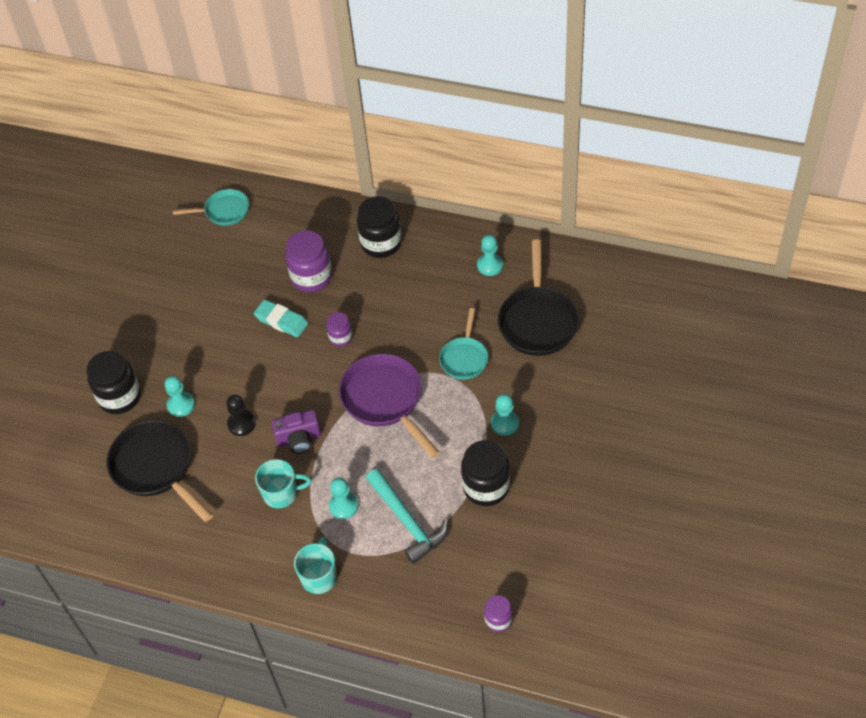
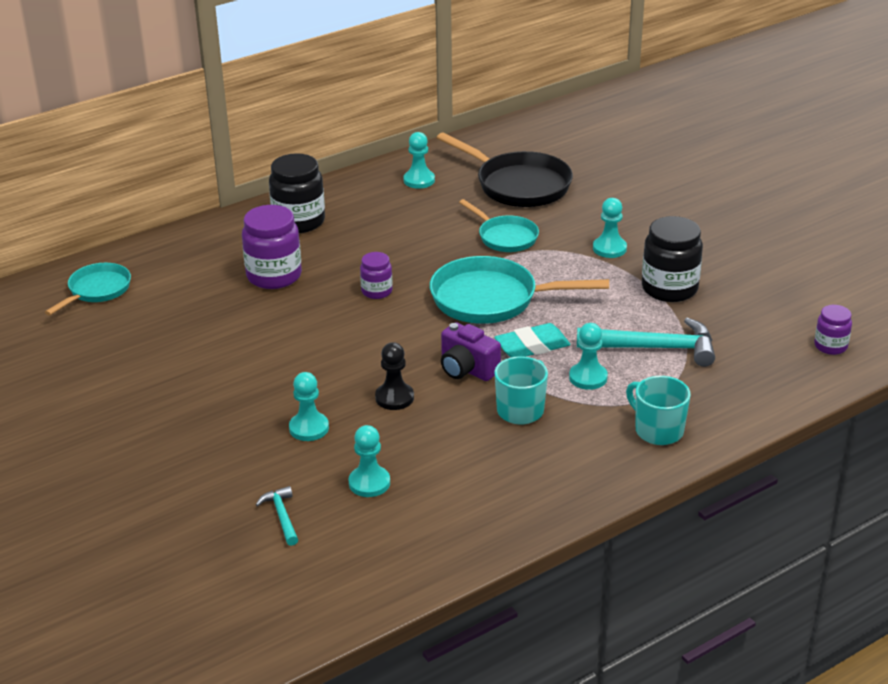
camera: 55 degrees left, 20 degrees down
black jar [87,351,141,414] -> none
black pan [107,420,213,522] -> turquoise pawn [349,425,390,497]
turquoise eraser [254,299,308,337] -> turquoise eraser moved to [494,323,571,357]
purple camera [272,410,321,453] -> purple camera turned 105 degrees clockwise [441,322,501,381]
purple pan [339,354,440,458] -> turquoise pan [430,256,609,324]
none -> turquoise hammer [256,486,298,546]

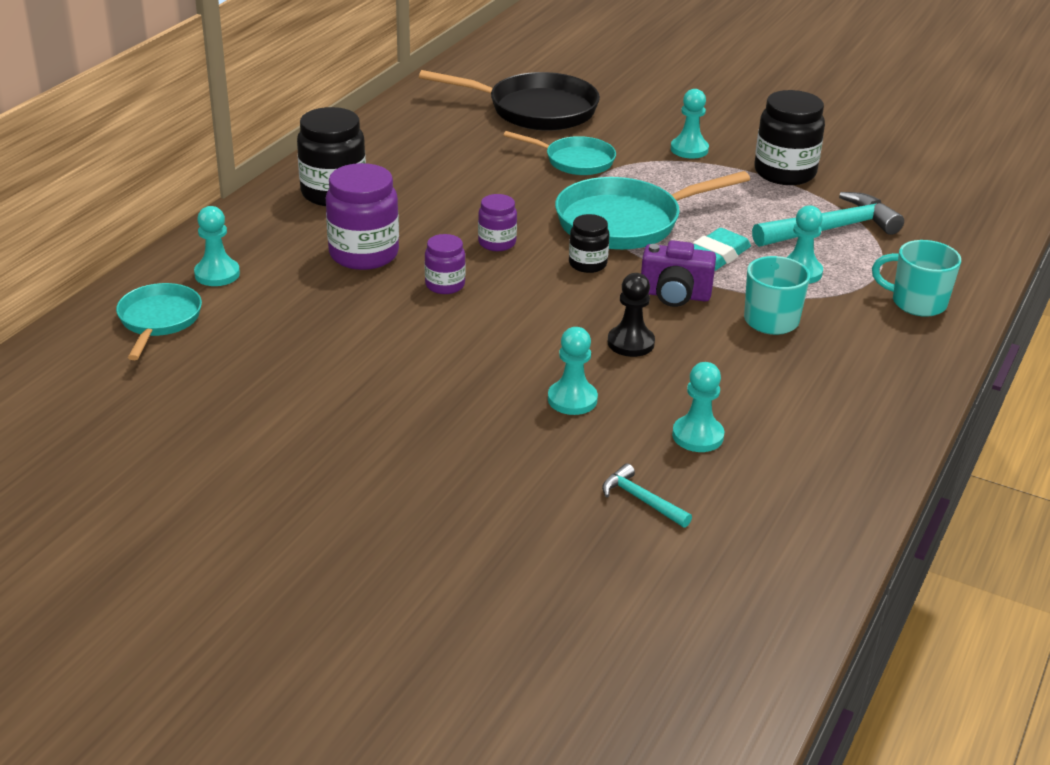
camera: 30 degrees left, 0 degrees up
turquoise pawn [403,132,435,189] -> turquoise pawn moved to [194,206,240,286]
purple jar [814,305,852,355] -> purple jar moved to [425,234,466,294]
none -> black jar [569,214,609,273]

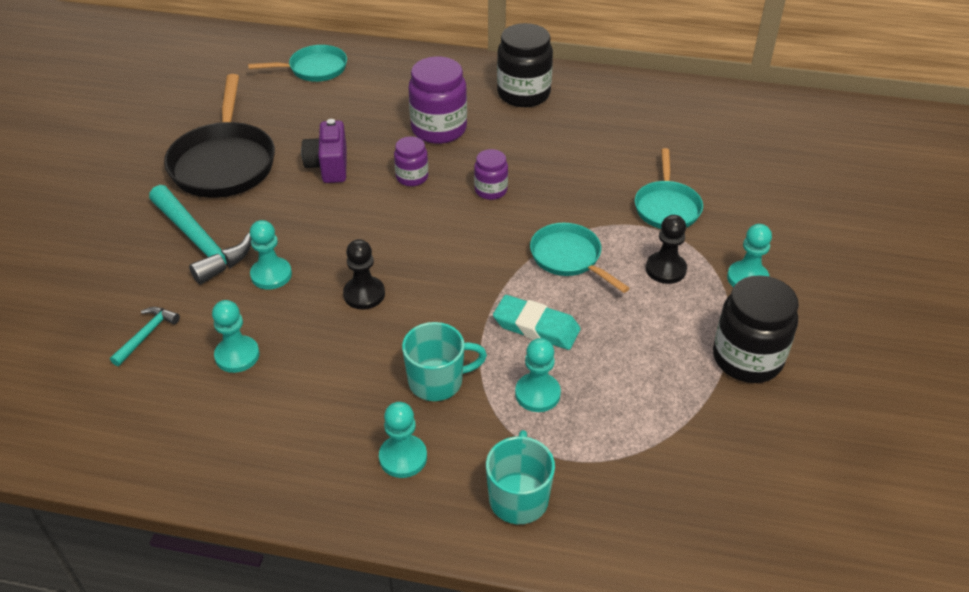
camera: 75 degrees right, 10 degrees up
turquoise pawn [194,206,240,286] -> turquoise pawn moved to [379,402,427,478]
black pan [419,70,600,131] -> black pan moved to [164,74,275,198]
turquoise pan [555,171,750,250] -> turquoise pan [530,223,630,293], size x0.60
black jar [569,214,609,273] -> none
purple camera [641,240,716,307] -> purple camera moved to [301,119,347,183]
turquoise hammer [752,192,904,247] -> turquoise hammer moved to [149,185,251,284]
none -> black pawn [646,215,687,284]

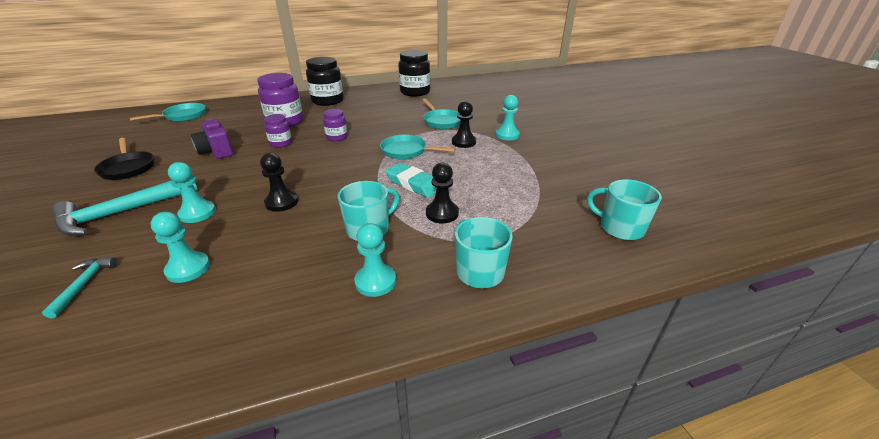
camera: 30 degrees left, 10 degrees down
turquoise hammer [149,185,251,284] -> turquoise hammer turned 120 degrees clockwise [52,180,198,236]
black pan [164,74,275,198] -> black pan [94,138,154,180], size x0.60
turquoise eraser [493,295,581,350] -> turquoise eraser turned 45 degrees clockwise [385,163,436,198]
turquoise pawn [515,338,561,412] -> black pawn [426,162,459,224]
black jar [713,275,799,383] -> black jar moved to [398,50,430,96]
none -> turquoise mug [587,179,662,240]

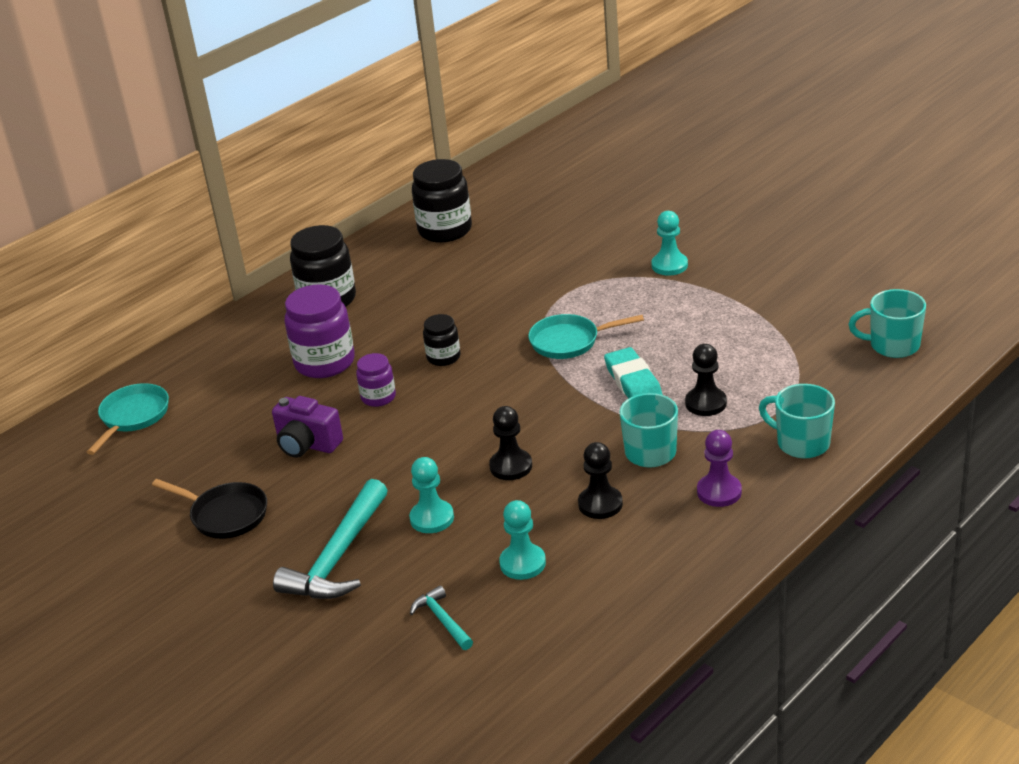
camera: 25 degrees left, 0 degrees up
purple jar [323,109,348,141] -> black jar [423,314,461,366]
turquoise pawn [354,223,396,297] -> purple pawn [697,430,742,507]
turquoise eraser [385,163,436,198] -> turquoise eraser turned 60 degrees clockwise [604,347,663,399]
turquoise pan [422,98,461,129] -> none
black pawn [452,101,476,148] -> black pawn moved to [578,442,623,519]

